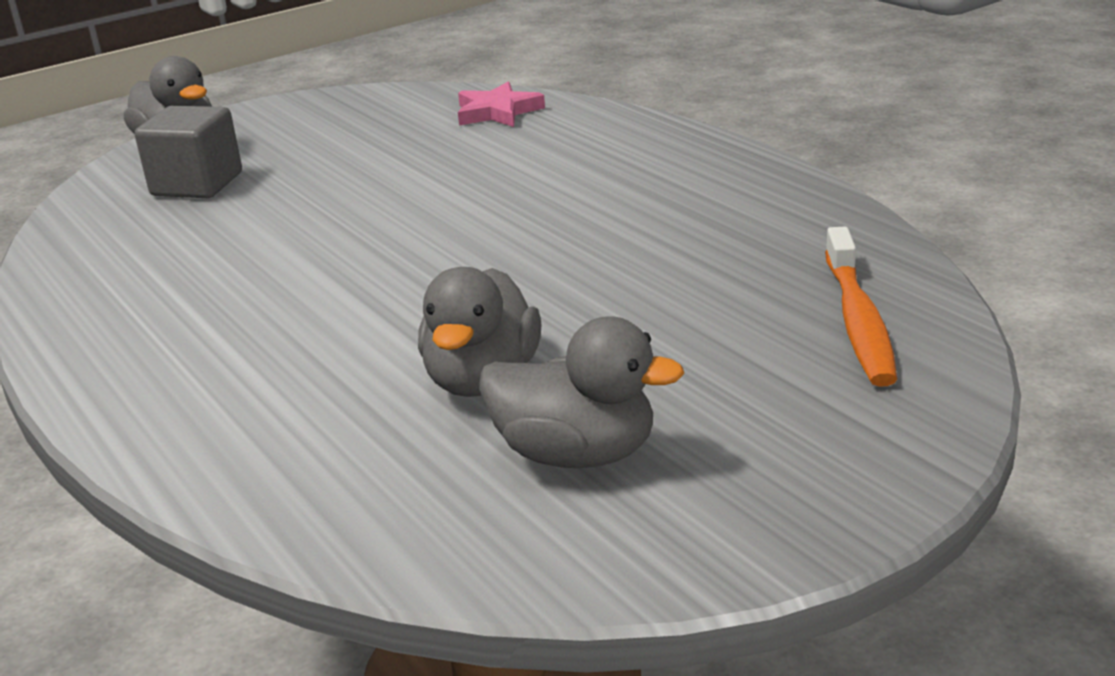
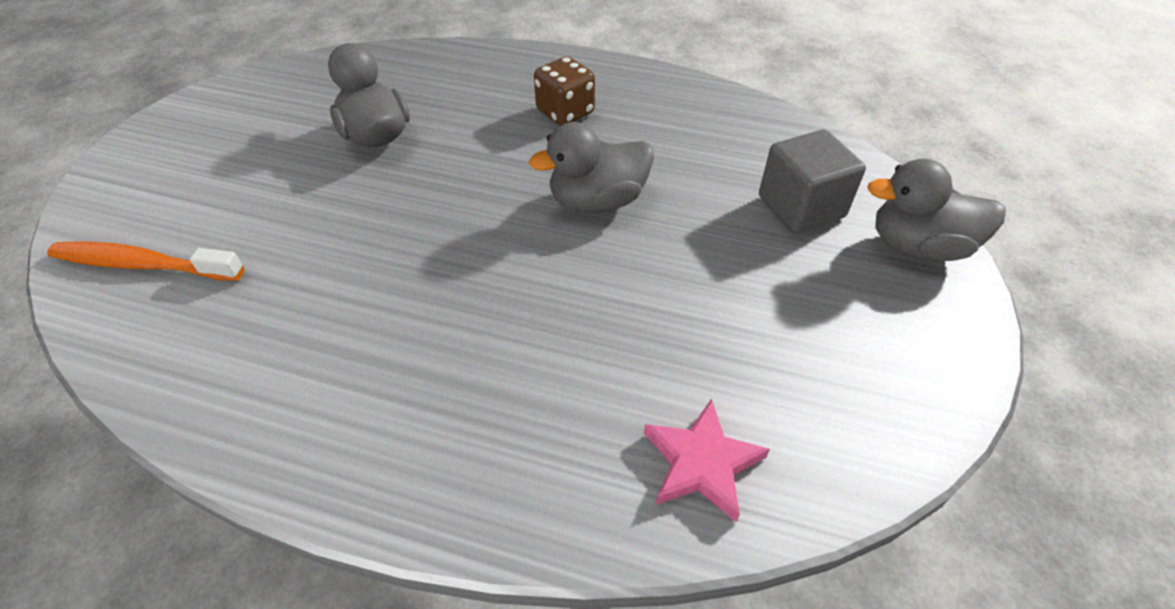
camera: 140 degrees right, 20 degrees up
grey duck [479,317,684,468] -> grey duck moved to [529,122,654,213]
orange toothbrush [825,227,897,387] -> orange toothbrush turned 45 degrees counterclockwise [47,241,244,281]
none -> brown dice [534,57,595,125]

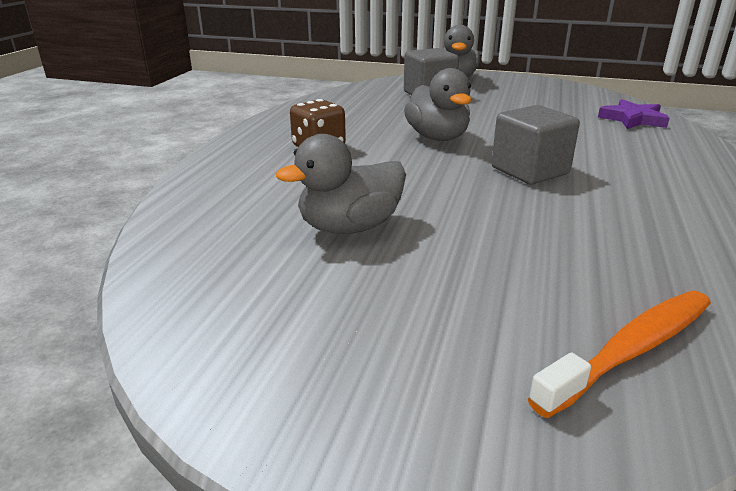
camera: 90 degrees left, 20 degrees down
orange toothbrush [47,241,244,281] -> orange toothbrush turned 135 degrees counterclockwise [528,290,711,418]
pink star [644,398,770,522] -> purple star [598,99,670,129]
none -> grey cube [491,105,580,185]

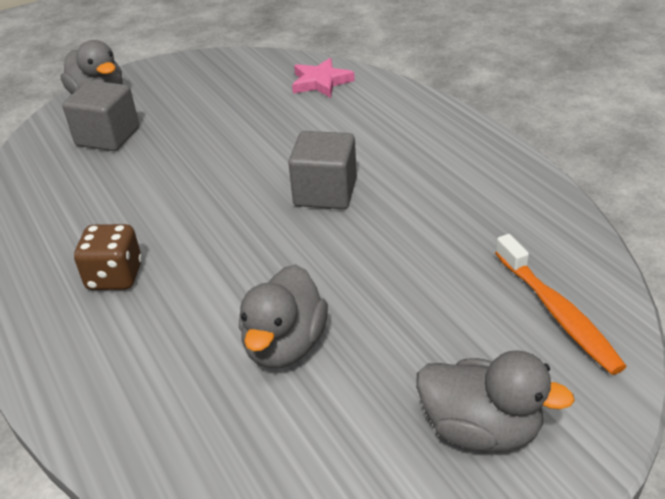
camera: 45 degrees left, 10 degrees up
grey duck [404,68,472,141] -> grey duck moved to [416,350,575,452]
orange toothbrush [528,290,711,418] -> orange toothbrush turned 150 degrees clockwise [495,234,627,375]
purple star [598,99,670,129] -> pink star [292,58,355,98]

